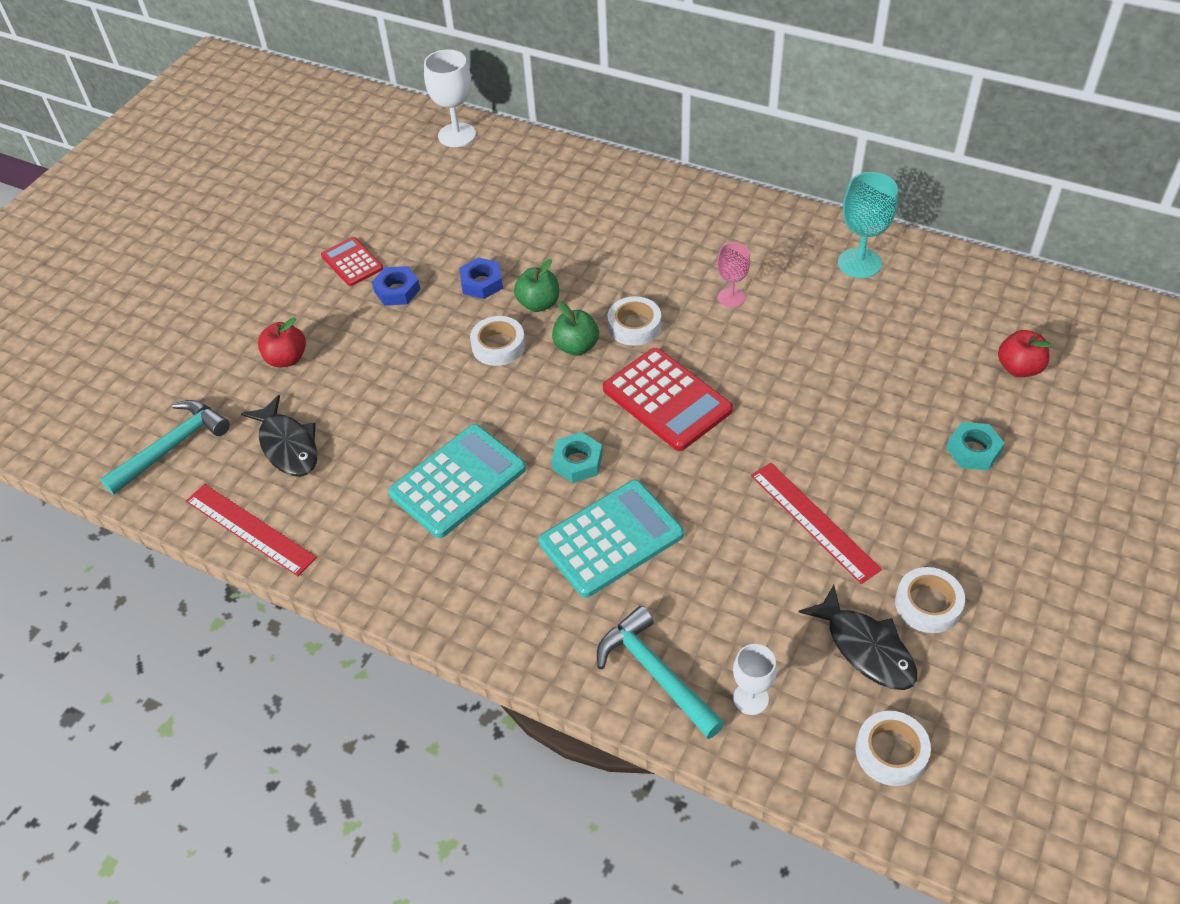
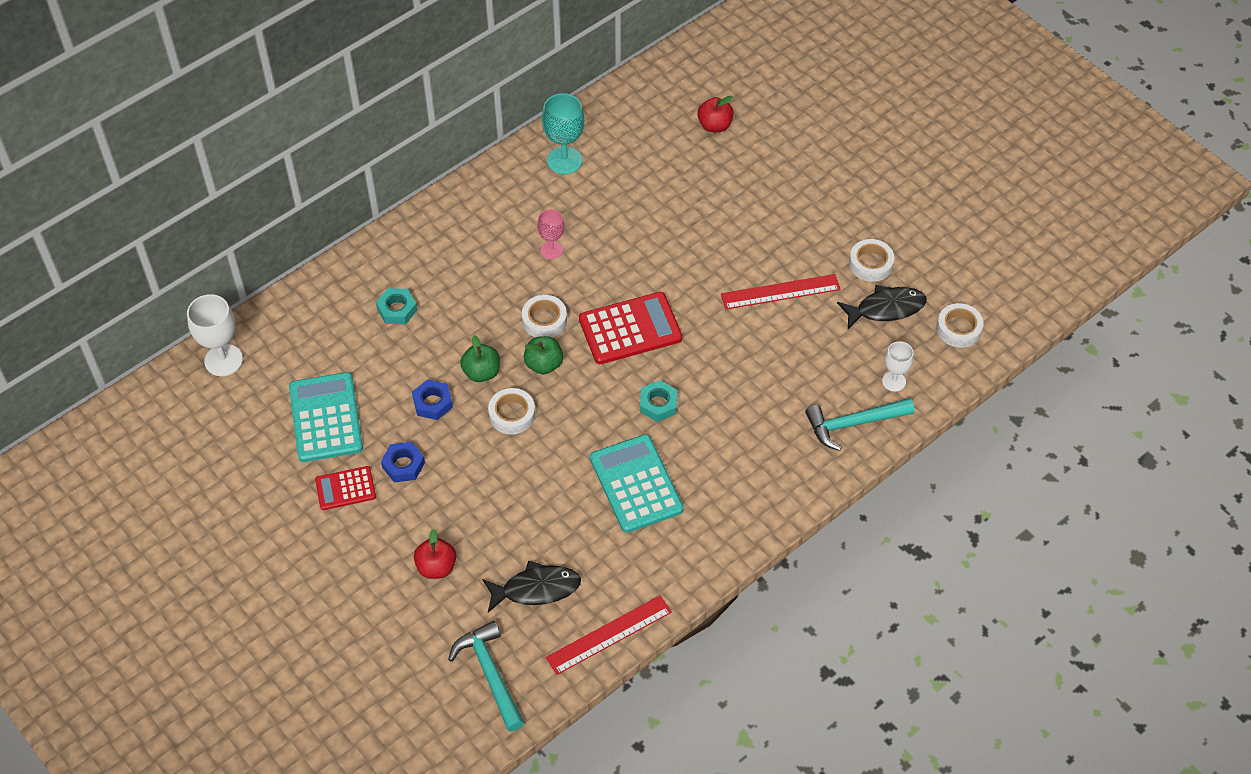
camera: 70 degrees left, 5 degrees up
turquoise calculator [539,480,684,598] -> turquoise calculator moved to [289,372,363,462]
turquoise nut [946,422,1005,471] -> turquoise nut moved to [376,288,417,324]

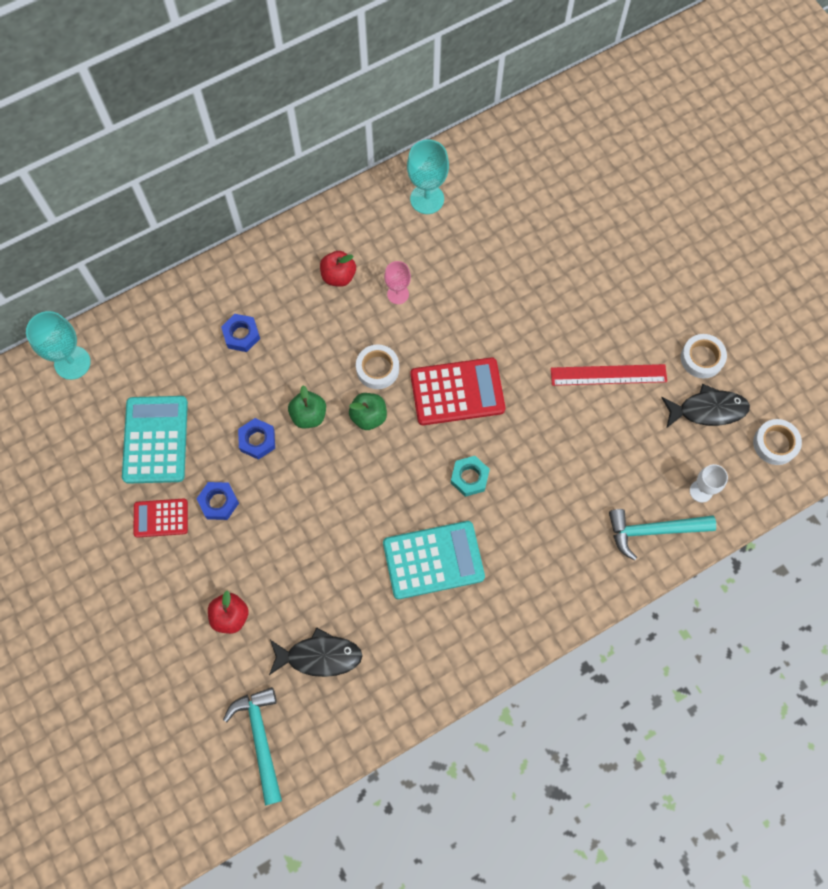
camera: 10 degrees right, 15 degrees up
white goblet [187,294,243,376] -> turquoise goblet [26,311,91,380]
turquoise nut [376,288,417,324] -> blue nut [221,314,260,352]
white tape [488,388,535,434] -> none
red ruler [546,595,672,675] -> none
turquoise calculator [590,434,684,533] -> turquoise calculator turned 90 degrees clockwise [383,521,485,599]
red apple [697,96,734,132] -> red apple moved to [320,251,356,287]

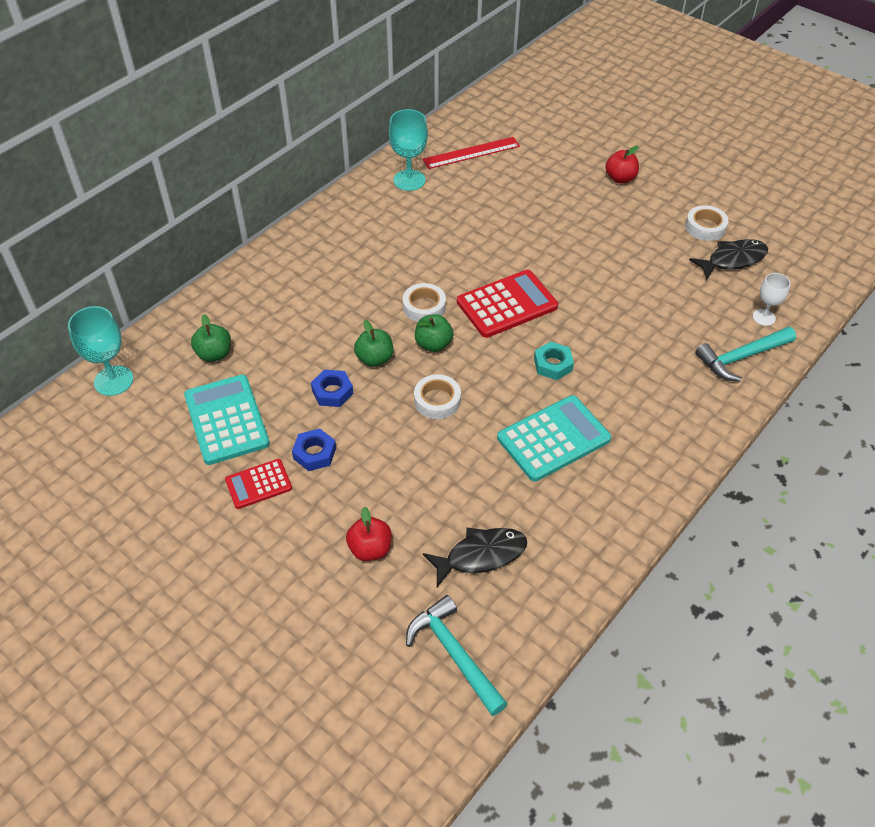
camera: 20 degrees left, 20 degrees down
blue nut [221,314,260,352] -> none
red apple [320,251,356,287] -> red apple moved to [606,146,639,183]
pink goblet [384,261,411,304] -> none
red ruler [551,364,667,386] -> red ruler moved to [422,137,520,169]
white tape [753,419,802,465] -> white tape moved to [414,374,461,419]
none -> green apple [191,314,231,362]

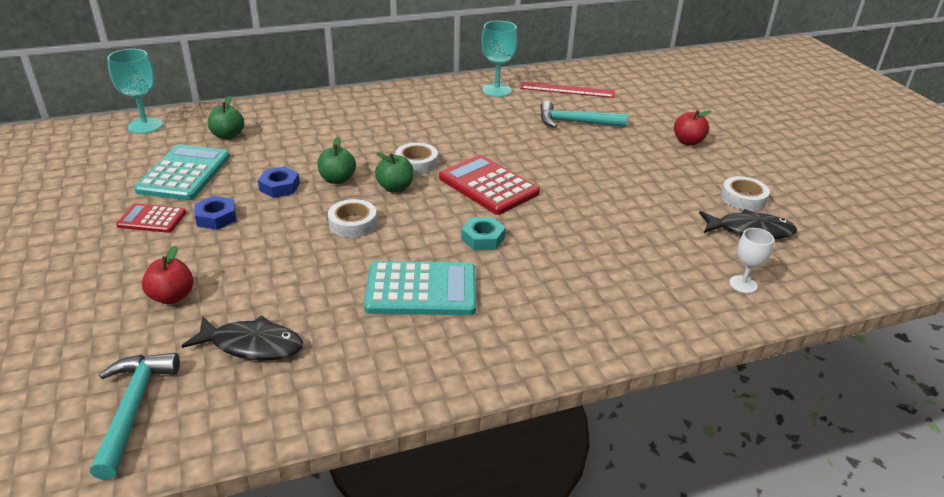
camera: 30 degrees right, 15 degrees down
red calculator [457,270,558,338] -> red calculator turned 135 degrees counterclockwise [439,155,540,215]
turquoise hammer [695,327,796,382] -> turquoise hammer moved to [540,101,627,128]

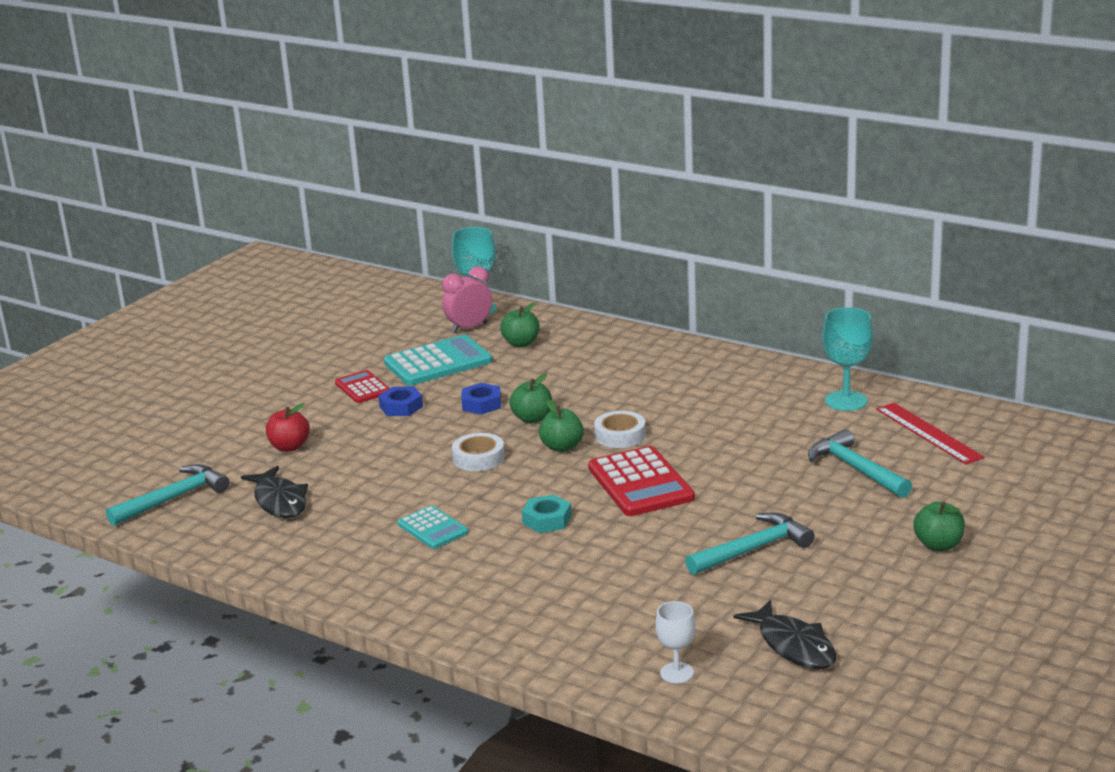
camera: 55 degrees right, 10 degrees down
turquoise calculator [364,261,476,315] -> turquoise calculator [397,505,469,549], size x0.58
red calculator [439,155,540,215] -> red calculator turned 150 degrees clockwise [588,446,695,516]
red apple [674,110,712,146] -> green apple [913,502,965,551]
white tape [721,176,770,211] -> none
none -> pink clock [442,266,492,333]
none -> turquoise hammer [685,513,815,575]

